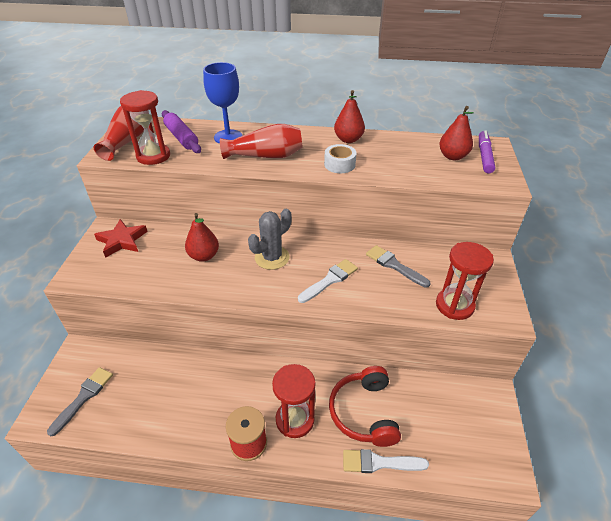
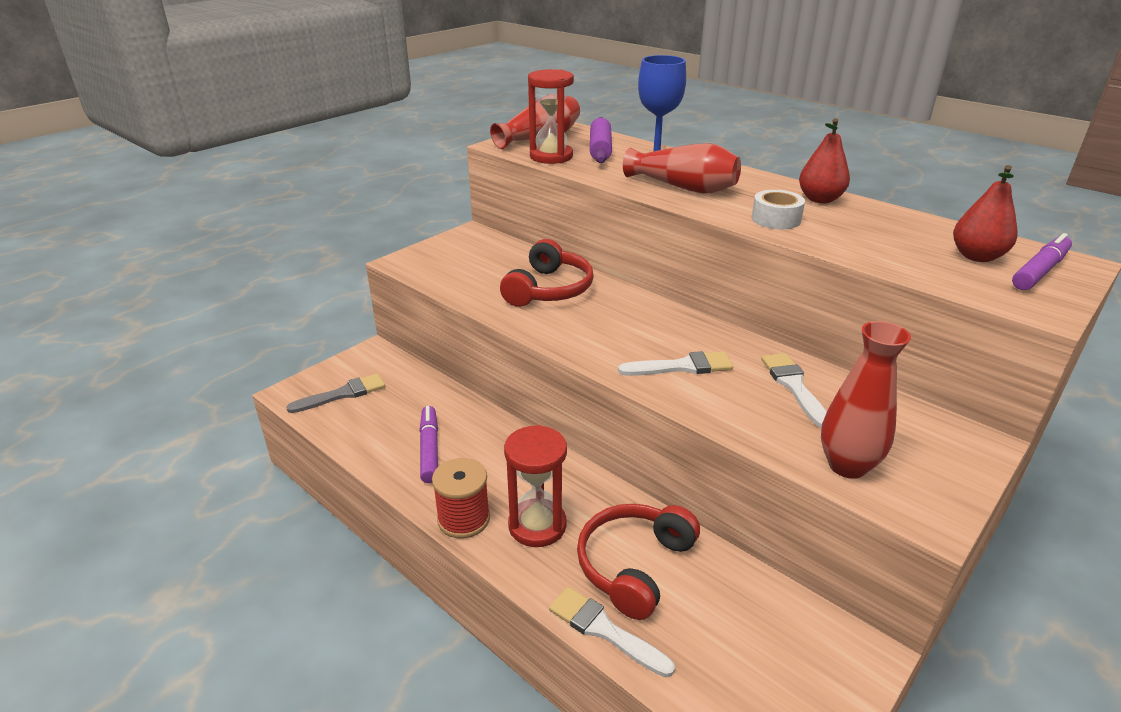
camera: 35 degrees right, 10 degrees down
red star [94,219,148,258] -> none
red pear [185,213,219,262] -> red headphones [500,239,594,307]
grey cactus [248,209,292,270] -> none
grey brush [366,245,431,288] -> white brush [761,353,827,428]
red hourglass [436,242,494,320] -> red vase [821,321,911,479]
none -> purple marker [419,406,438,483]

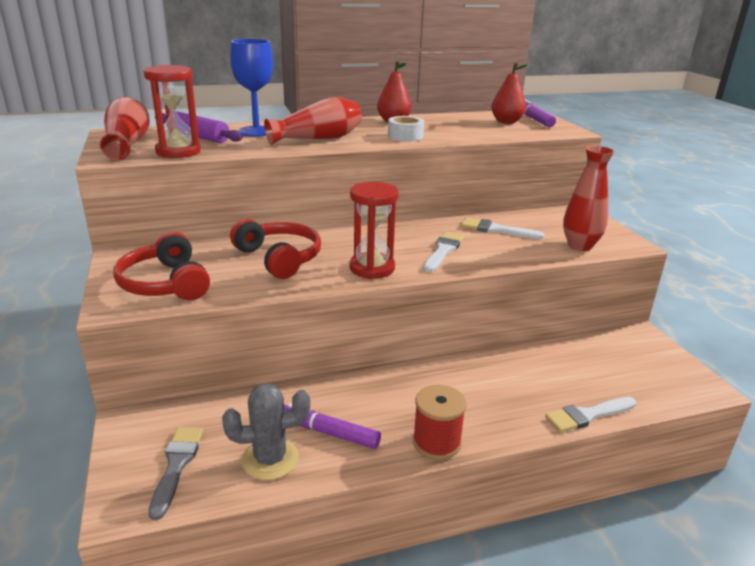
camera: 60 degrees left, 5 degrees down
red hourglass [504,425,567,547] -> red hourglass moved to [350,182,399,279]
red headphones [577,504,700,620] -> red headphones moved to [114,232,210,300]
none -> grey cactus [222,383,310,480]

